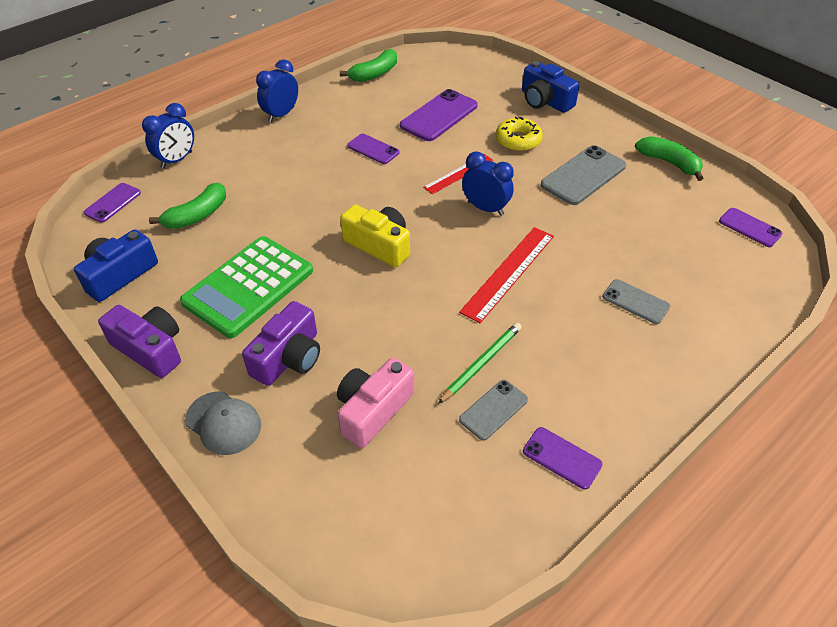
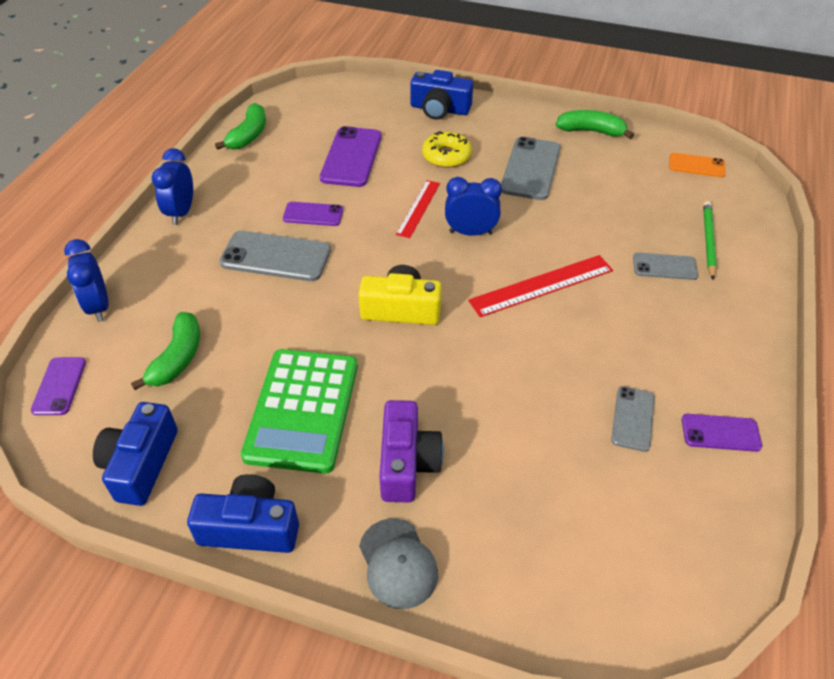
camera: 30 degrees left, 0 degrees up
purple camera [98,305,181,378] -> blue camera [187,474,299,553]
blue clock [142,103,194,169] -> blue clock turned 150 degrees clockwise [64,239,109,322]
grey cap [185,391,261,455] -> grey cap turned 60 degrees clockwise [359,519,438,609]
pink camera [337,358,414,448] -> none
green pencil [438,323,522,404] -> green pencil moved to [703,201,717,280]
red ruler [459,227,554,323] -> red ruler turned 60 degrees clockwise [468,255,613,317]
purple phone [719,208,783,247] -> orange phone [669,153,726,177]
none -> grey phone [219,231,331,281]

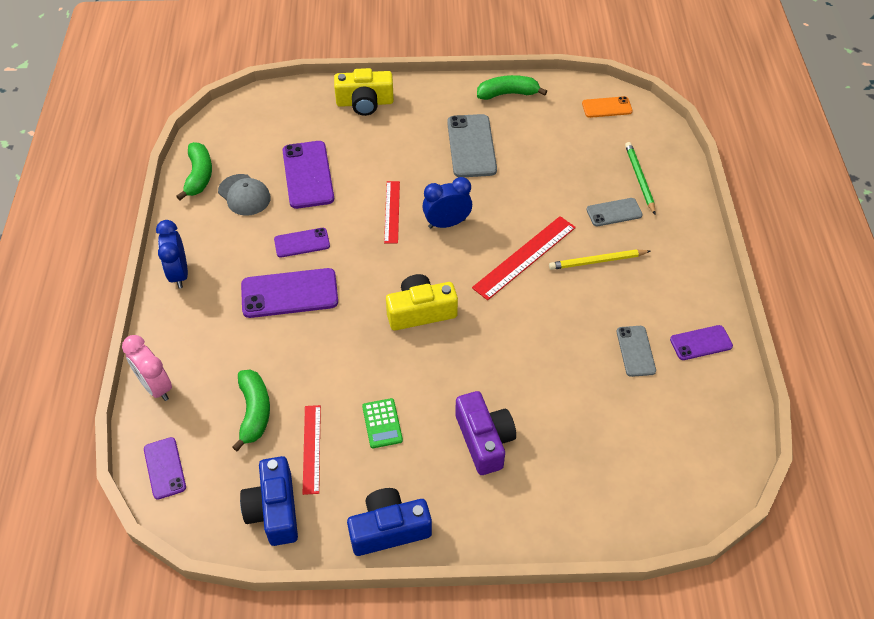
camera: 20 degrees left, 5 degrees up
blue clock [64,239,109,322] -> pink clock [122,335,172,401]
grey phone [219,231,331,281] -> purple phone [241,268,338,318]
green calculator [241,349,358,474] -> green calculator [362,398,403,448], size x0.43
grey cap [359,519,438,609] -> grey cap moved to [218,174,271,216]
blue camera [410,70,473,120] -> yellow camera [334,68,394,116]
yellow donut [422,131,472,168] -> none
none -> red ruler [303,405,321,495]
none -> yellow pencil [549,249,650,270]

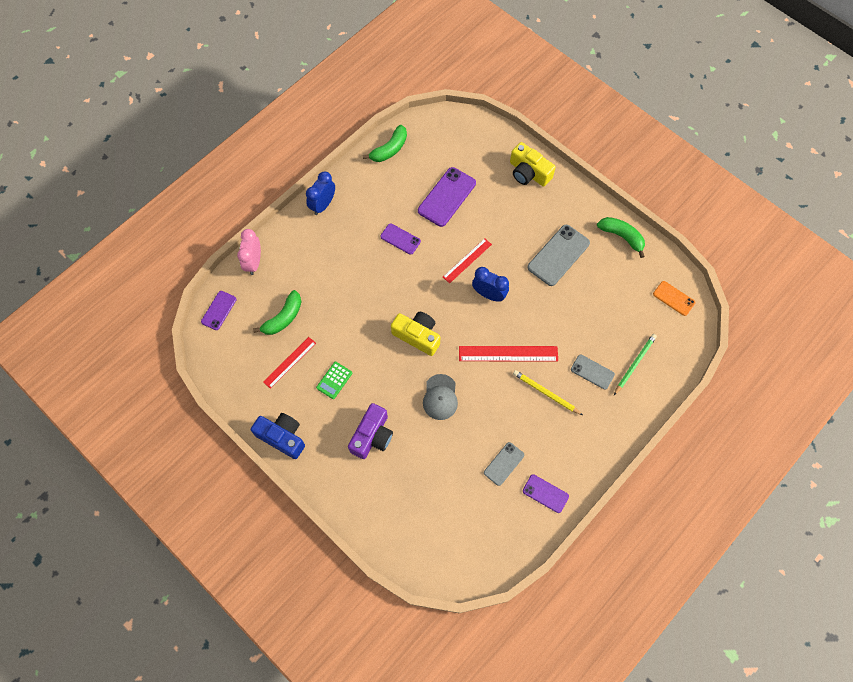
camera: 45 degrees right, 15 degrees up
grey cap [218,174,271,216] -> grey cap moved to [423,374,458,420]
blue camera [240,456,298,546] -> none
purple phone [241,268,338,318] -> none

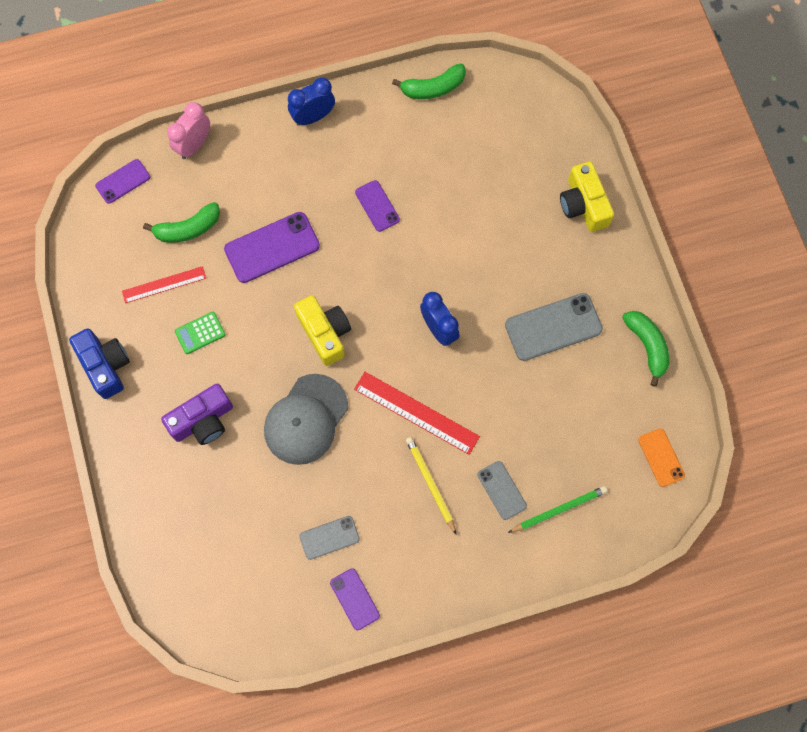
camera: 30 degrees right, 5 degrees up
purple phone [418,167,476,227] -> purple phone moved to [224,212,320,283]
grey cap [423,374,458,420] -> grey cap [264,374,348,465], size x1.54
red ruler [443,238,492,284] -> none

